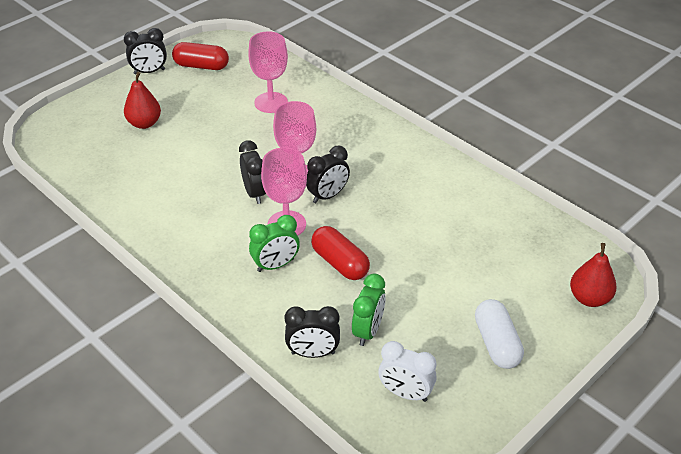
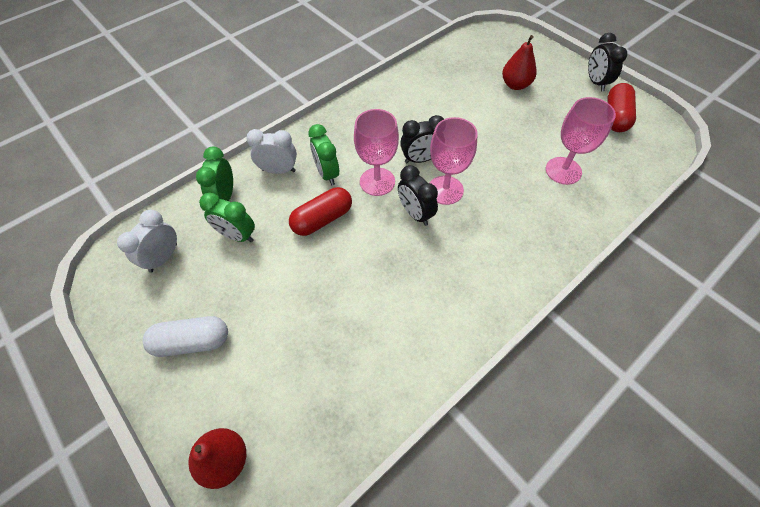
camera: 95 degrees right, 15 degrees up
black clock [284,306,340,358] -> green clock [196,147,233,201]
none -> white clock [246,129,297,174]

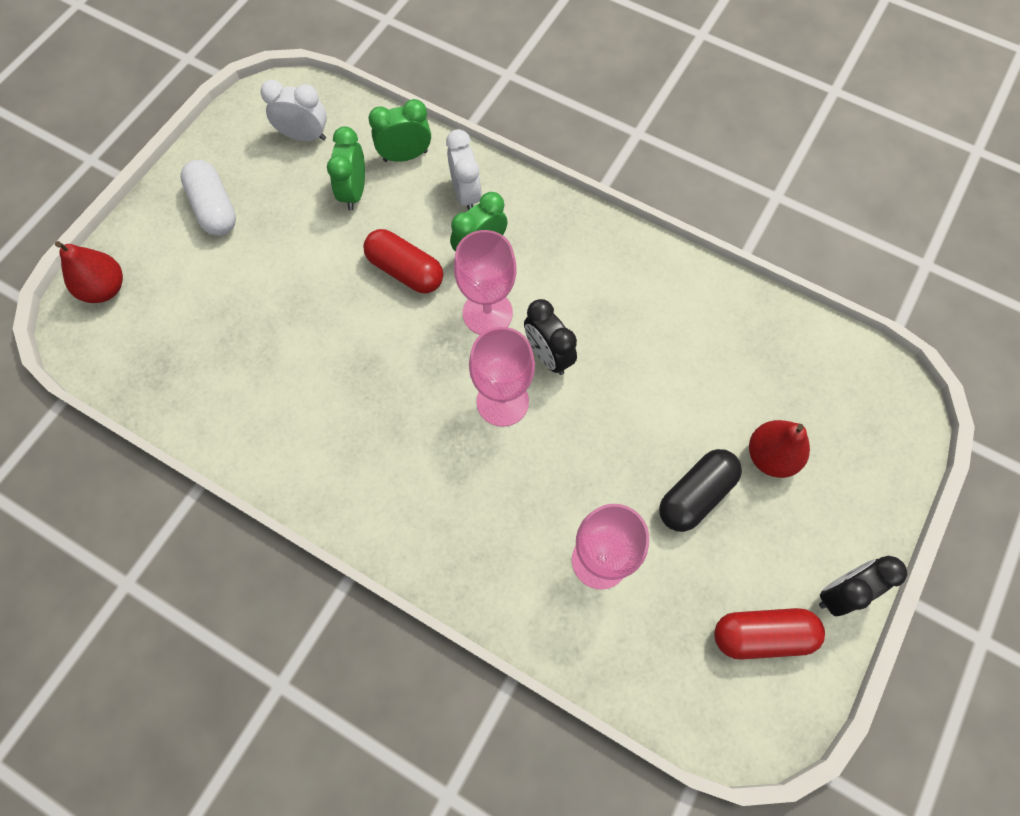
camera: 70 degrees right, 10 degrees up
black clock [398,165,438,226] -> none
none -> black capsule [659,449,742,532]

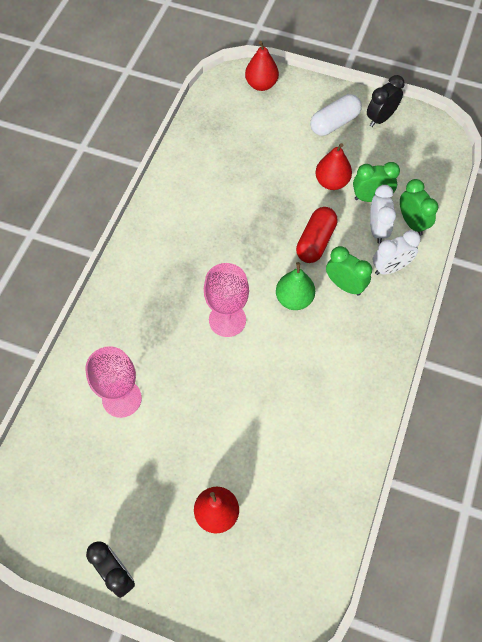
camera: 80 degrees right, 5 degrees down
white clock [260,80,327,141] -> white clock moved to [370,185,396,244]
pink goblet [454,230,517,335] -> green pear [276,262,315,310]
black clock [524,299,577,375] -> black clock moved to [367,75,404,127]
black capsule [659,449,742,532] -> none
red capsule [714,608,825,660] -> none
none -> red pear [315,143,352,190]

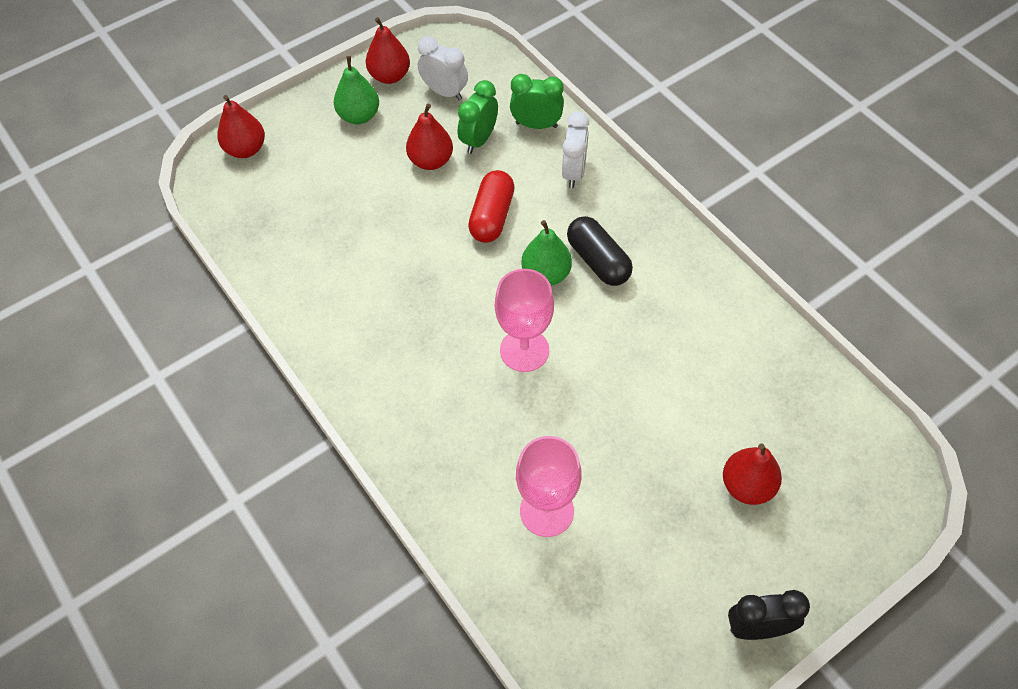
camera: 55 degrees left, 5 degrees down
red capsule [296,207,338,263] -> red capsule turned 45 degrees clockwise [468,170,515,243]
white capsule [310,94,362,136] -> green pear [334,56,379,124]
green clock [326,246,372,296] -> none
black clock [367,75,404,127] -> red pear [366,17,410,84]
white clock [370,185,396,244] -> white clock moved to [418,36,468,100]
none -> black capsule [567,216,633,286]

